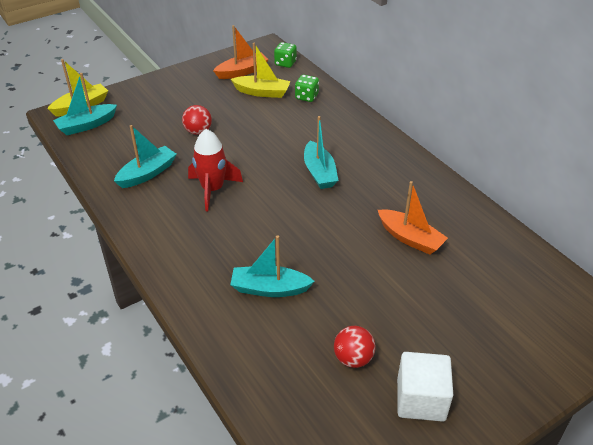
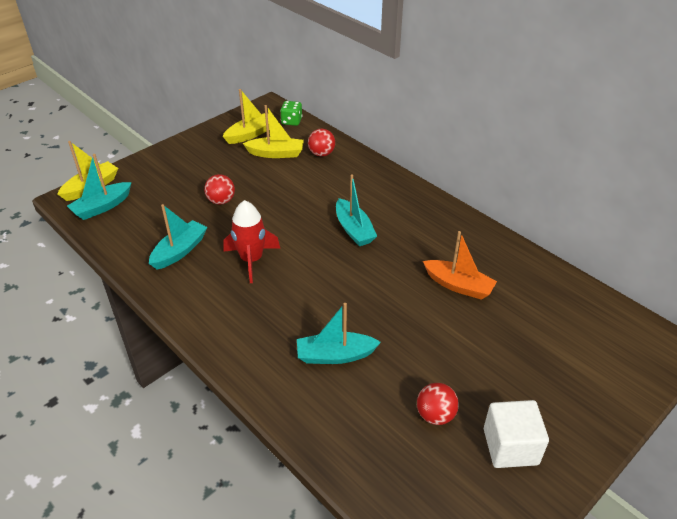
camera: 10 degrees left, 0 degrees up
orange boat [213,25,268,79] -> yellow boat [223,89,270,144]
green dice [295,75,319,102] -> red ball [308,128,335,157]

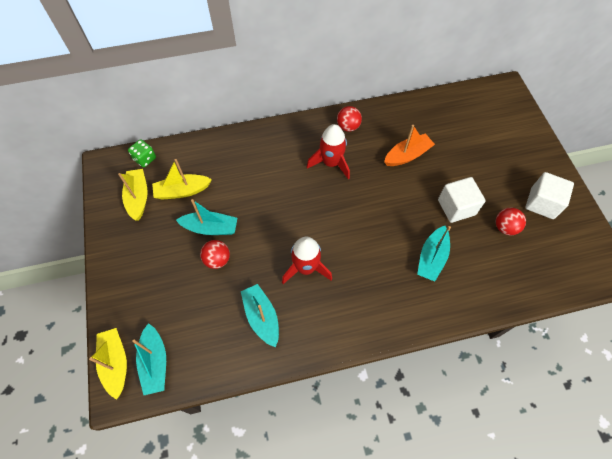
camera: 60 degrees left, 20 degrees up
yellow boat [243,105,304,158] -> yellow boat turned 135 degrees counterclockwise [152,159,212,200]
red ball [308,128,335,157] -> red ball moved to [337,106,362,132]
turquoise boat [336,174,377,246] -> turquoise boat moved to [176,199,237,235]
none -> red rocket [307,124,350,179]
none -> white cube [438,177,486,223]

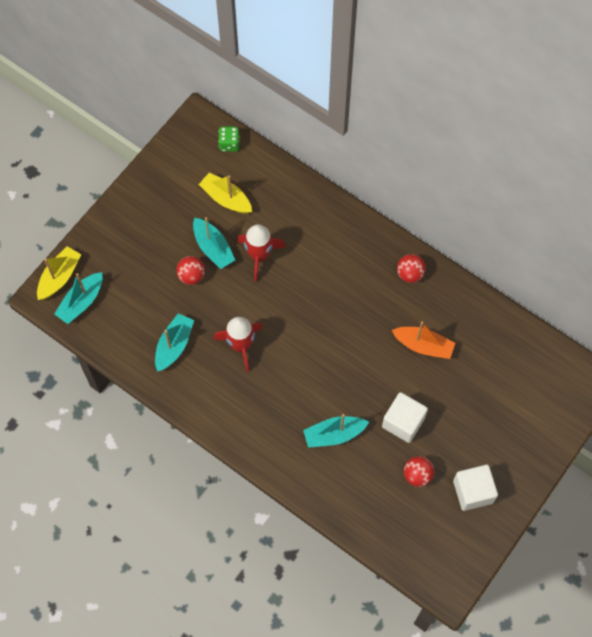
camera: 50 degrees right, 5 degrees up
yellow boat [118,169,148,221] -> none
red rocket [307,124,350,179] -> red rocket moved to [237,224,286,282]

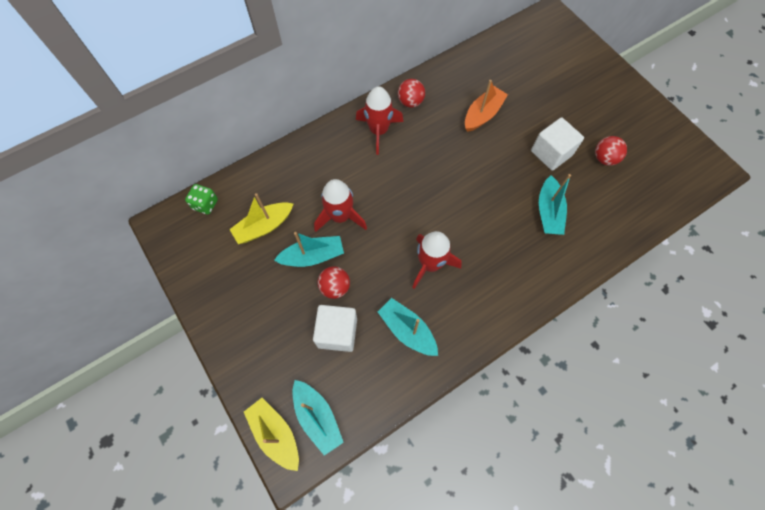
camera: 70 degrees left, 0 degrees up
white cube [453,465,498,511] -> white cube moved to [313,305,357,352]
none -> red rocket [356,86,403,155]

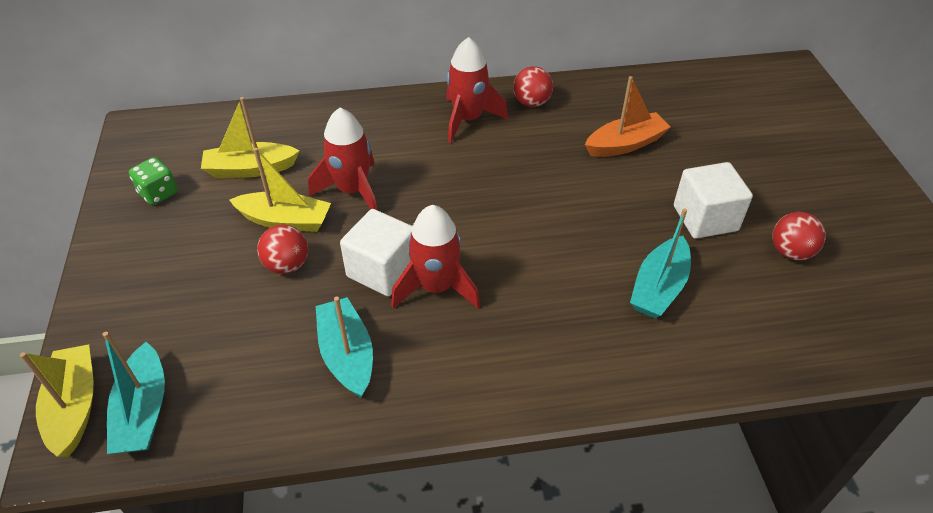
camera: 25 degrees right, 20 degrees down
green dice [185,184,218,214] -> green dice moved to [129,157,178,205]
turquoise boat [274,232,344,267] -> yellow boat [230,148,331,232]
white cube [313,305,357,352] -> white cube moved to [340,209,412,296]

